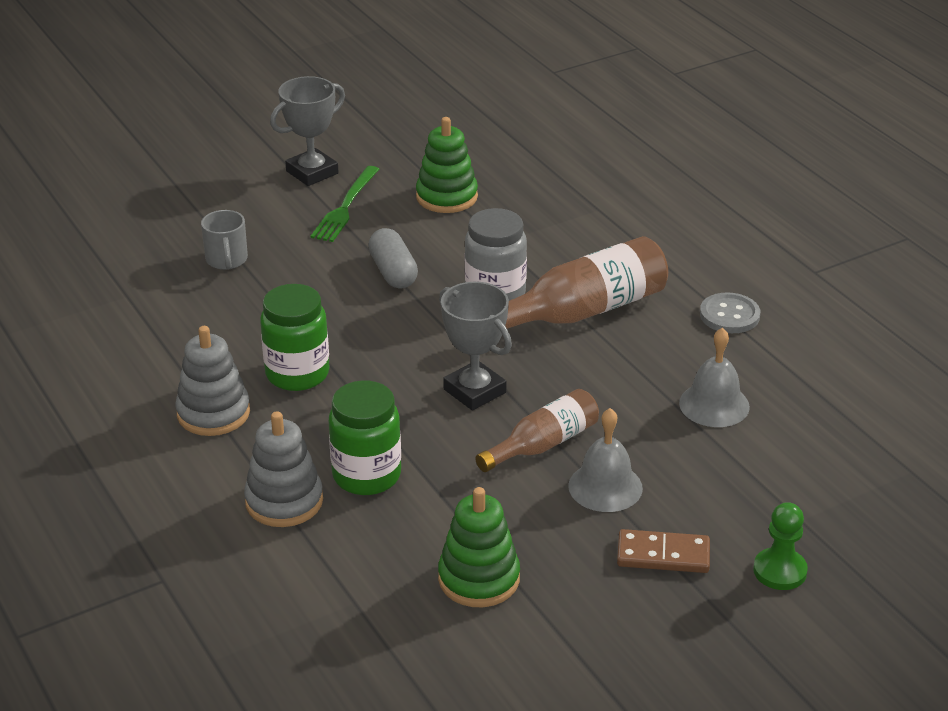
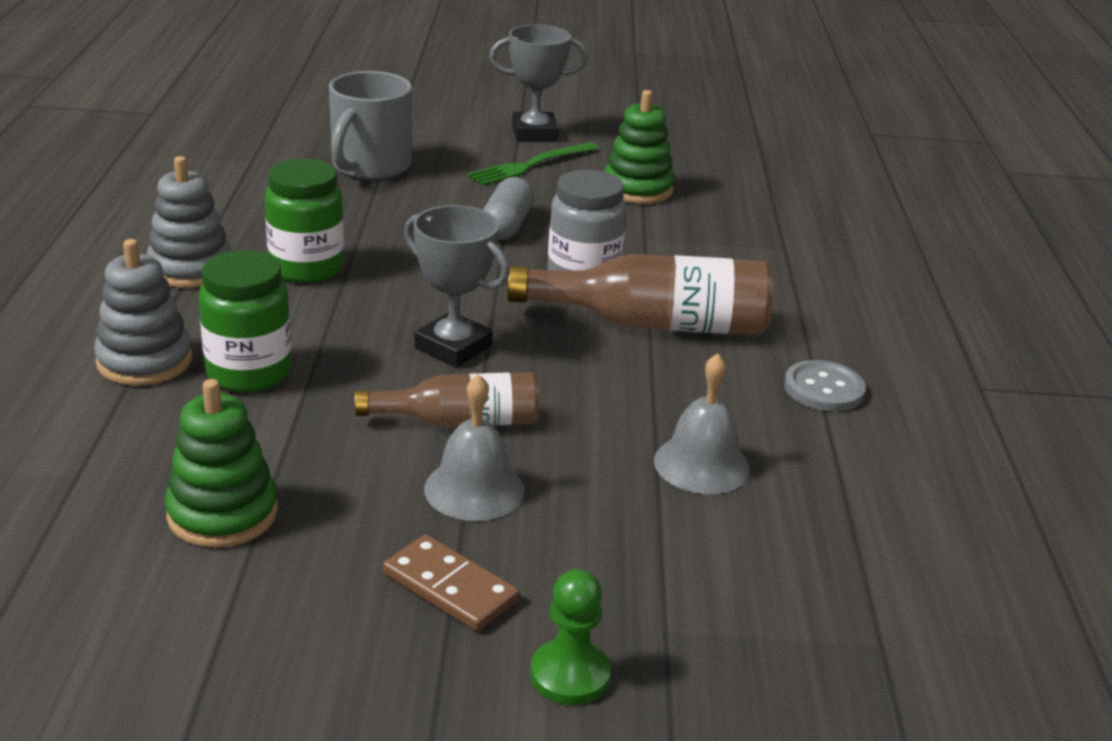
camera: 30 degrees right, 5 degrees down
grey mug [201,210,248,270] -> grey mug [329,71,412,180], size x1.73
grey trophy [439,282,512,410] -> grey trophy turned 45 degrees counterclockwise [404,205,510,367]

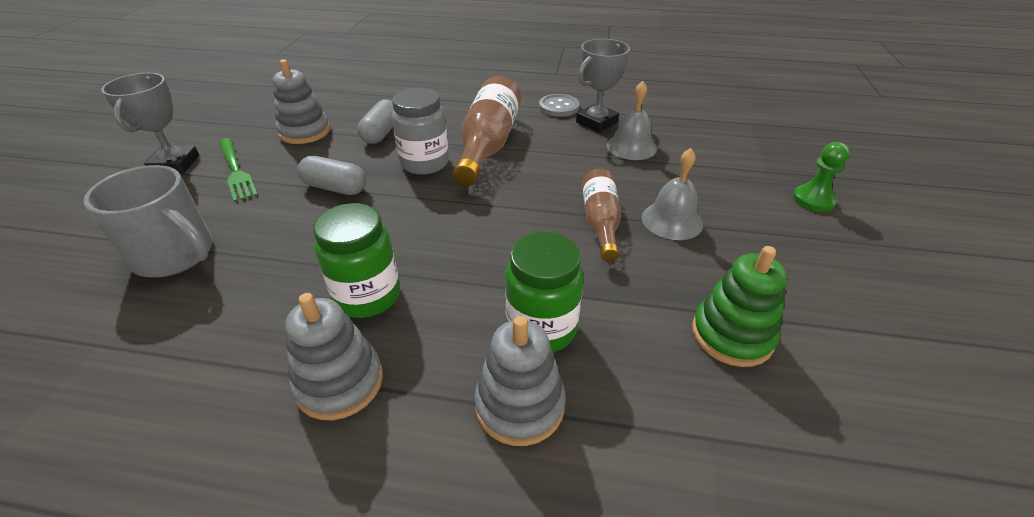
camera: 80 degrees left, 10 degrees up
brown domino [383,534,519,631] -> none
grey trophy [404,205,510,367] -> grey trophy moved to [576,39,630,132]
green stacking toy [604,90,675,204] -> grey stacking toy [273,59,330,144]
none -> grey capsule [357,99,393,144]

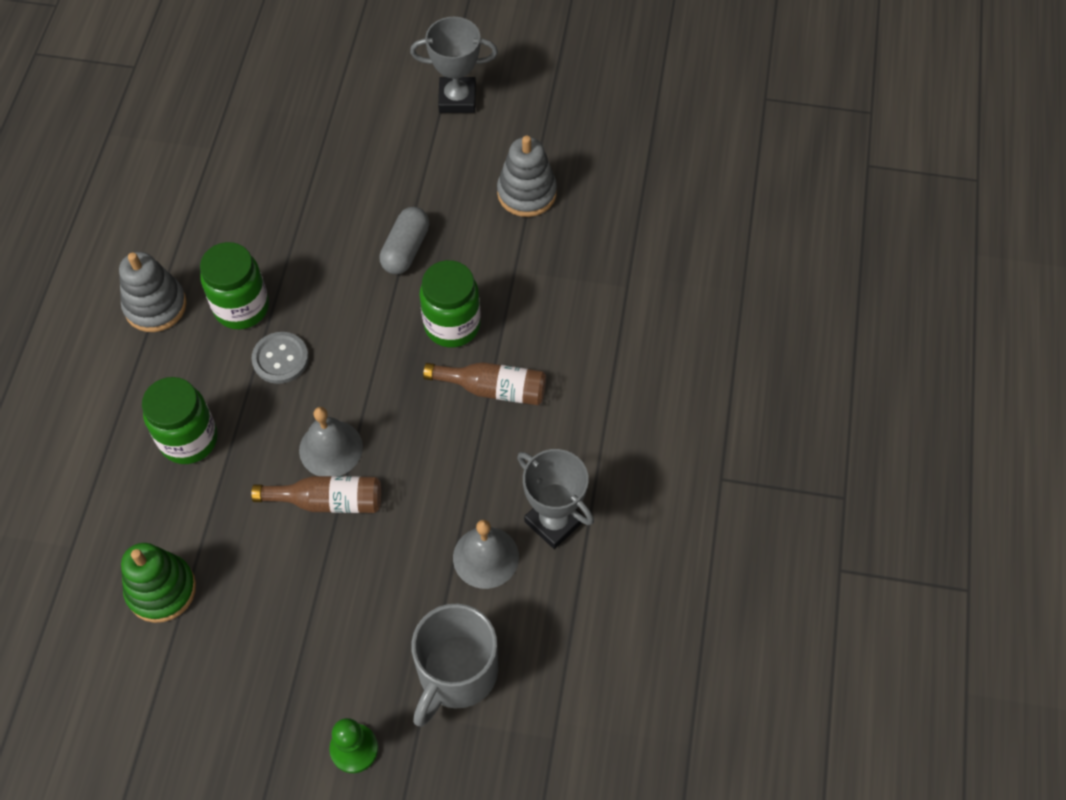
camera: 90 degrees right, 20 degrees up
grey mug [83,165,213,277] -> grey mug moved to [411,604,498,727]
green fork [219,138,258,202] -> none
grey capsule [357,99,393,144] -> none
grey jar [392,88,449,175] -> green jar [420,260,481,348]
brown bottle [453,76,521,186] -> brown bottle [423,362,546,405], size x0.62
grey stacking toy [474,316,566,446] -> none
grey button [539,94,580,117] -> grey button moved to [252,332,309,384]
grey bell [642,148,703,240] -> grey bell moved to [299,407,363,476]

